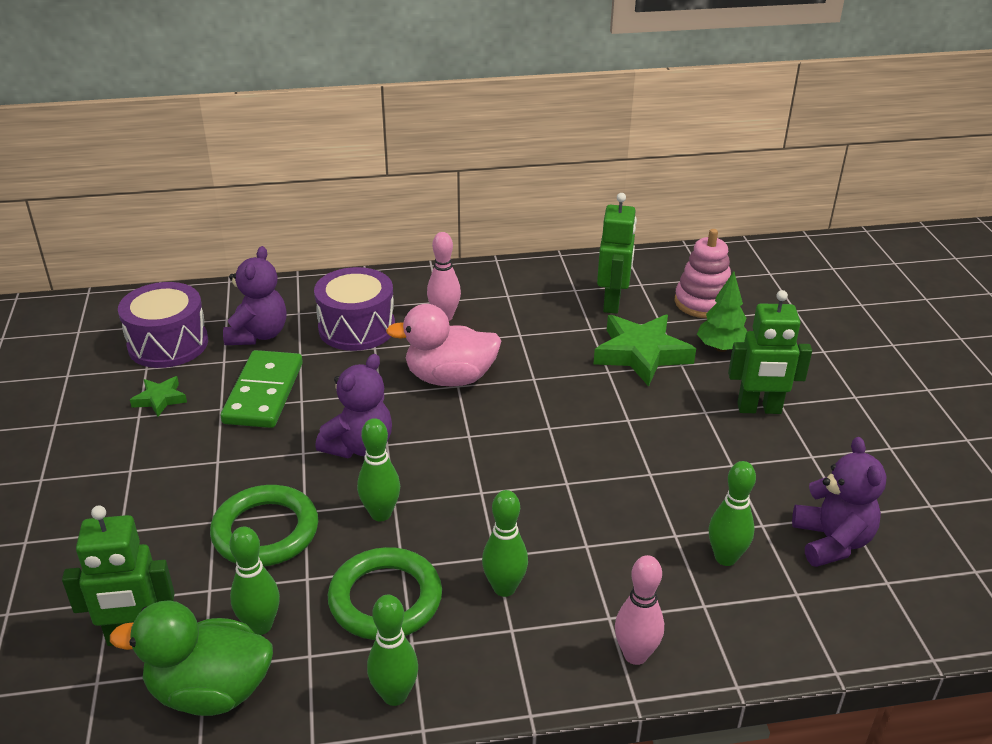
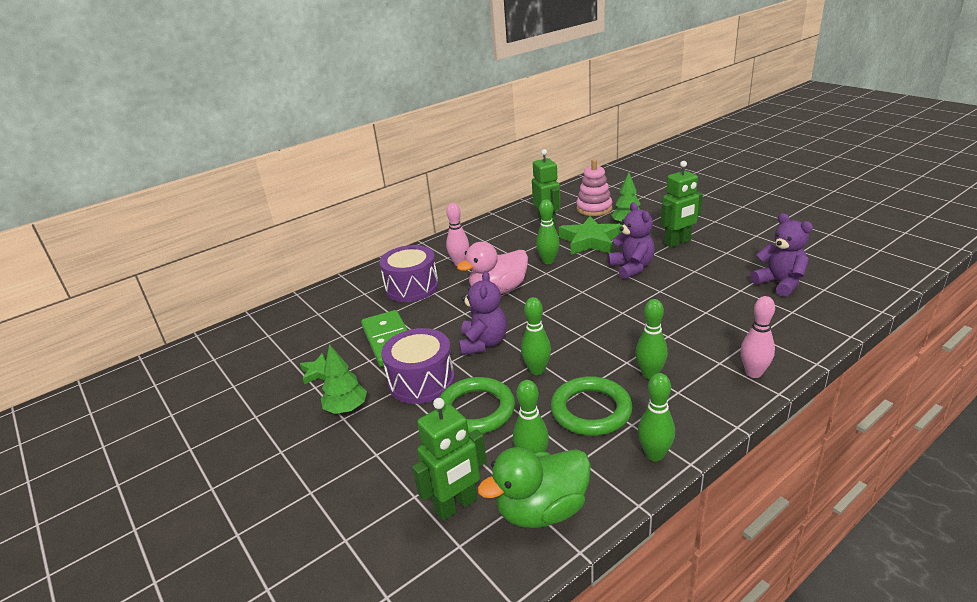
camera: 25 degrees left, 5 degrees down
purple drum [118,282,208,368] -> purple drum moved to [381,328,455,404]
purple teddy bear [223,246,286,345] -> purple teddy bear moved to [608,202,655,279]
green bowling pin [709,461,756,566] -> green bowling pin moved to [536,199,560,264]
none -> green tree [321,344,367,414]

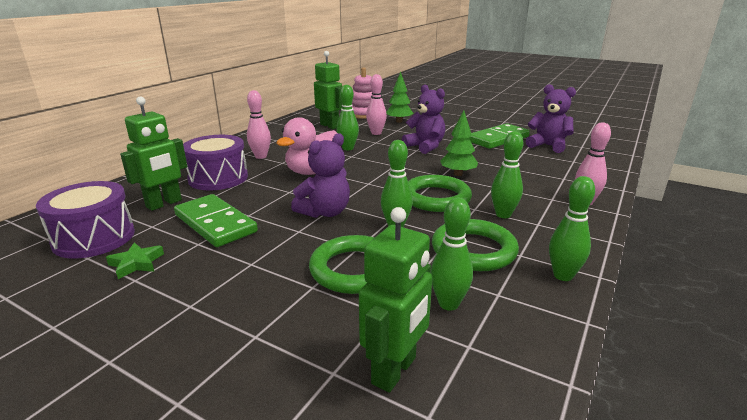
camera: 25 degrees left, 5 degrees down
green tree [321,344,367,414] -> green tree moved to [440,110,478,176]
purple drum [381,328,455,404] -> purple drum moved to [36,181,135,259]
purple teddy bear [459,271,507,355] -> purple teddy bear turned 60 degrees clockwise [291,133,350,218]
green duck [478,447,591,528] -> none
green star [559,216,622,255] -> pink bowling pin [366,74,387,135]
green robot [661,161,703,248] -> green robot moved to [120,96,187,211]
none -> green ring [408,175,472,212]
none -> green domino [469,123,530,149]

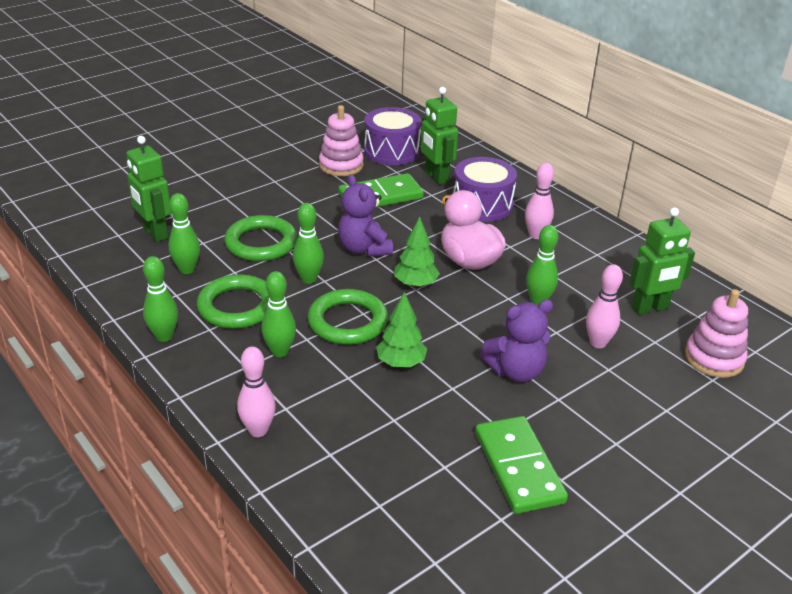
camera: 110 degrees right, 10 degrees up
green star [106,242,164,279] -> pink stacking toy [319,105,364,176]
green tree [386,72,414,123] -> green tree moved to [394,217,440,288]
purple teddy bear [526,84,576,153] -> none

